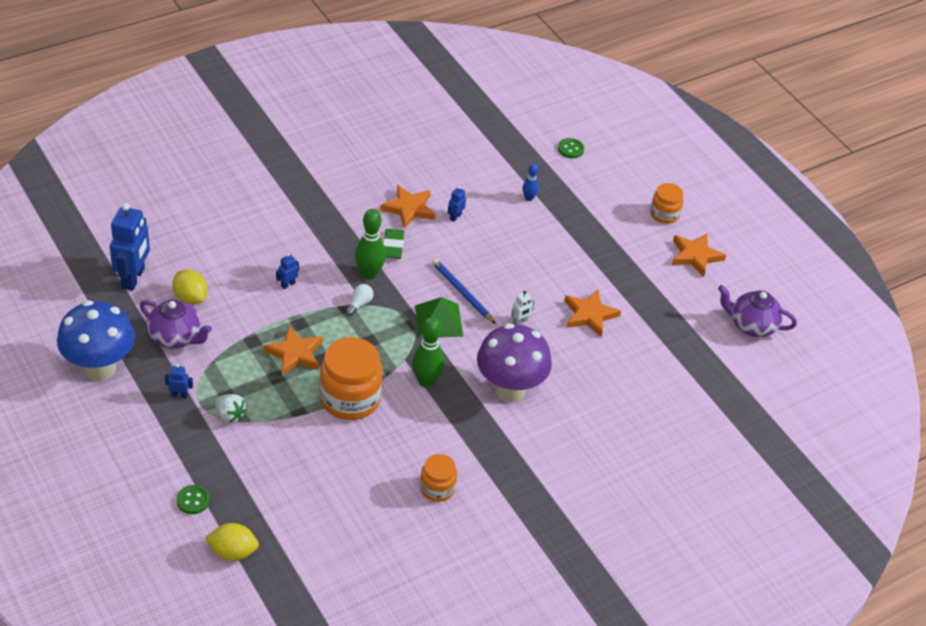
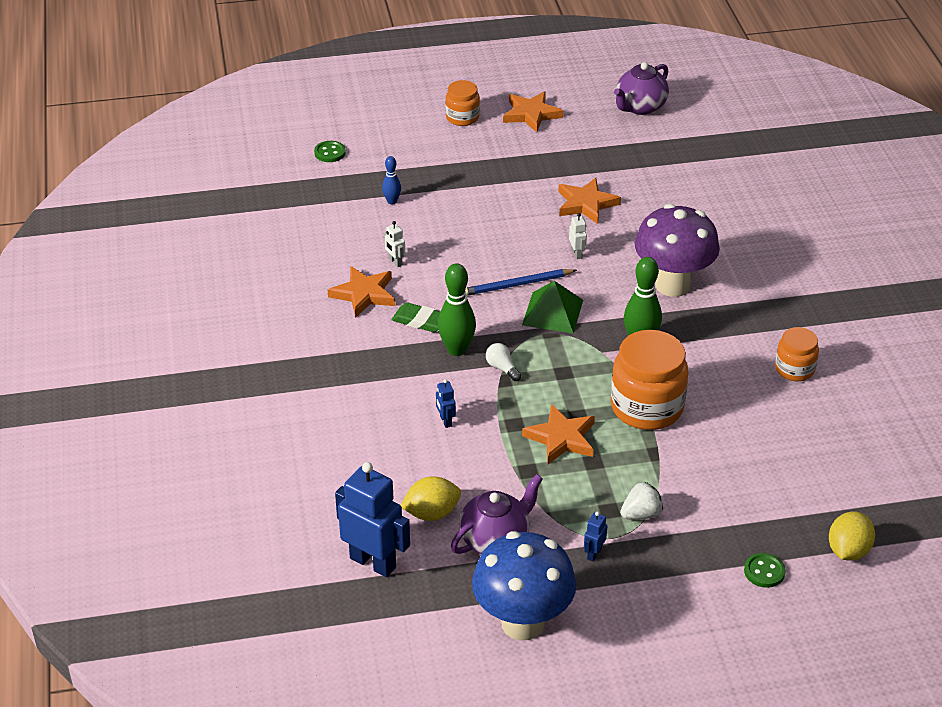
camera: 65 degrees left, 5 degrees down
blue robot [448,186,466,222] -> white robot [384,221,405,267]

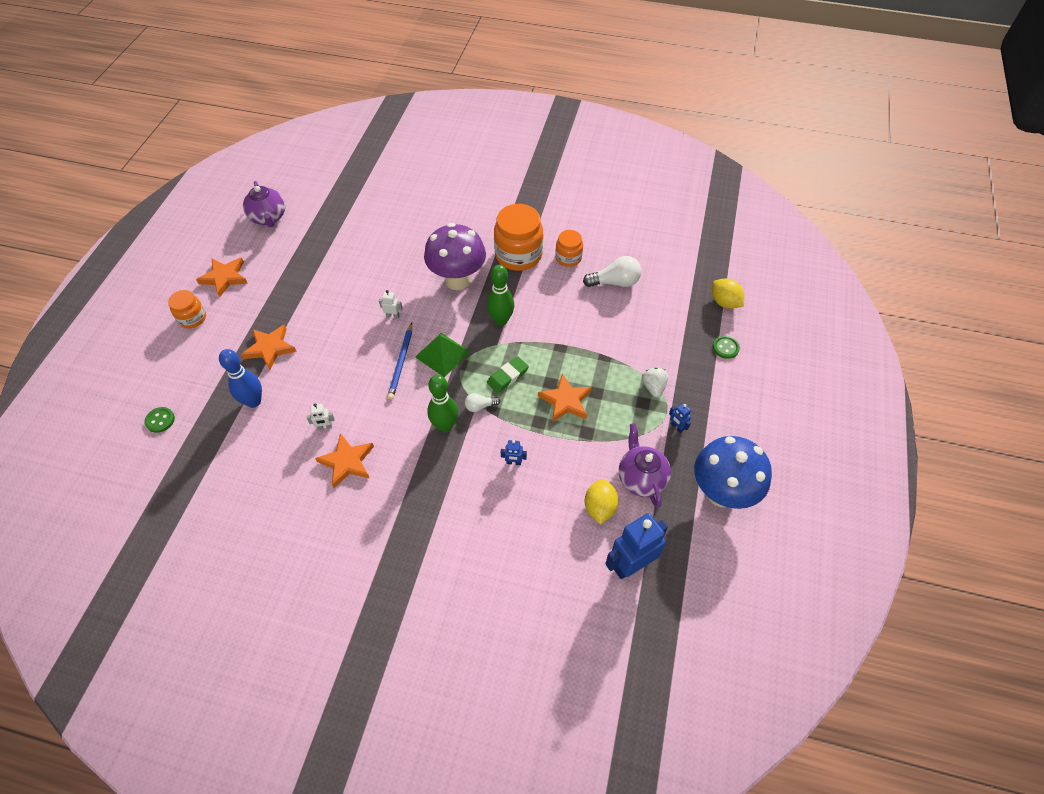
camera: 65 degrees left, 15 degrees up
blue bowling pin [382,156,401,205] -> blue bowling pin [219,349,262,408], size x1.80
green eraser [391,302,440,332] -> green eraser moved to [487,357,529,393]
orange star [558,178,621,224] -> orange star moved to [241,324,297,370]
orange jar [611,330,688,430] -> orange jar moved to [494,204,543,271]
none -> white light bulb [583,256,642,287]

